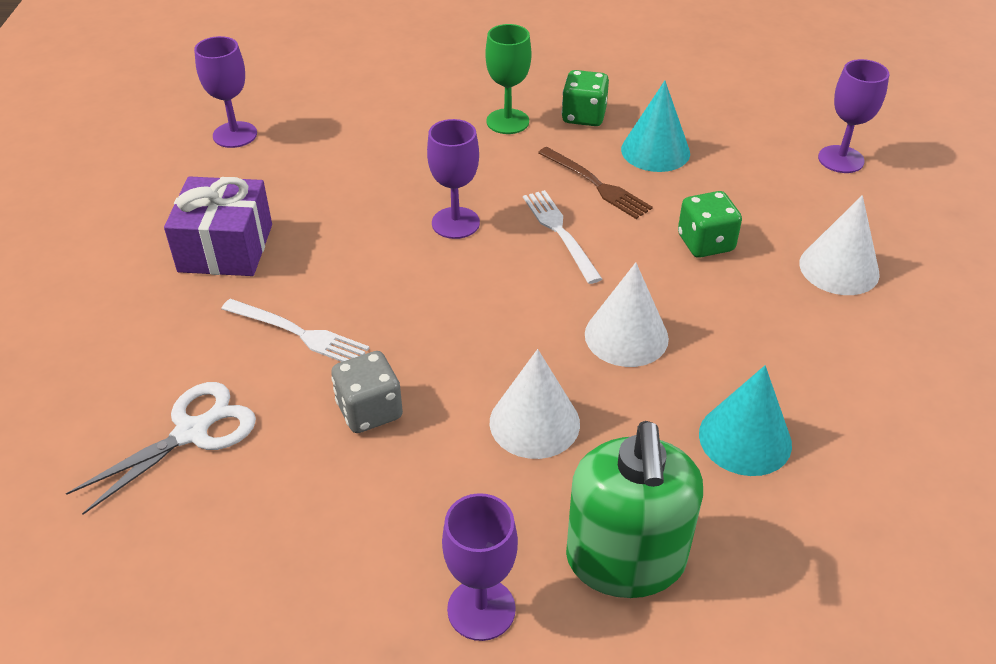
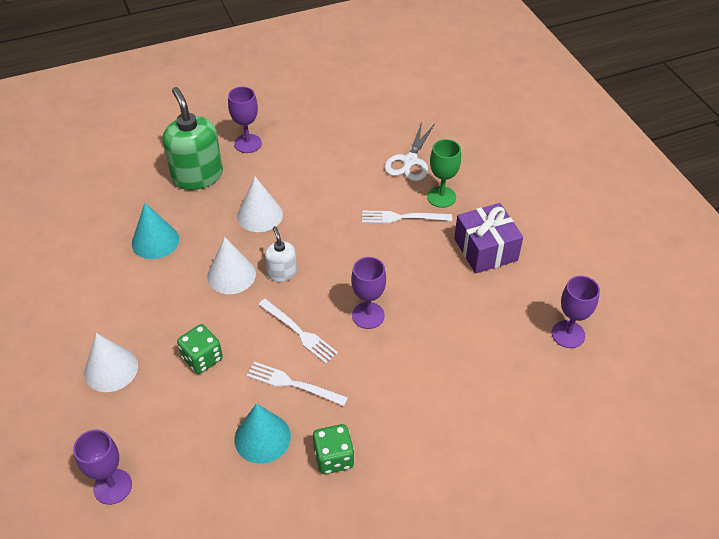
camera: 155 degrees right, 5 degrees up
grey dice [331,351,403,433] -> none
green goblet [485,24,531,134] -> green goblet moved to [427,139,461,208]
brown fork [538,147,653,219] -> white fork [246,362,348,406]
none -> white soap dispenser [265,226,297,282]

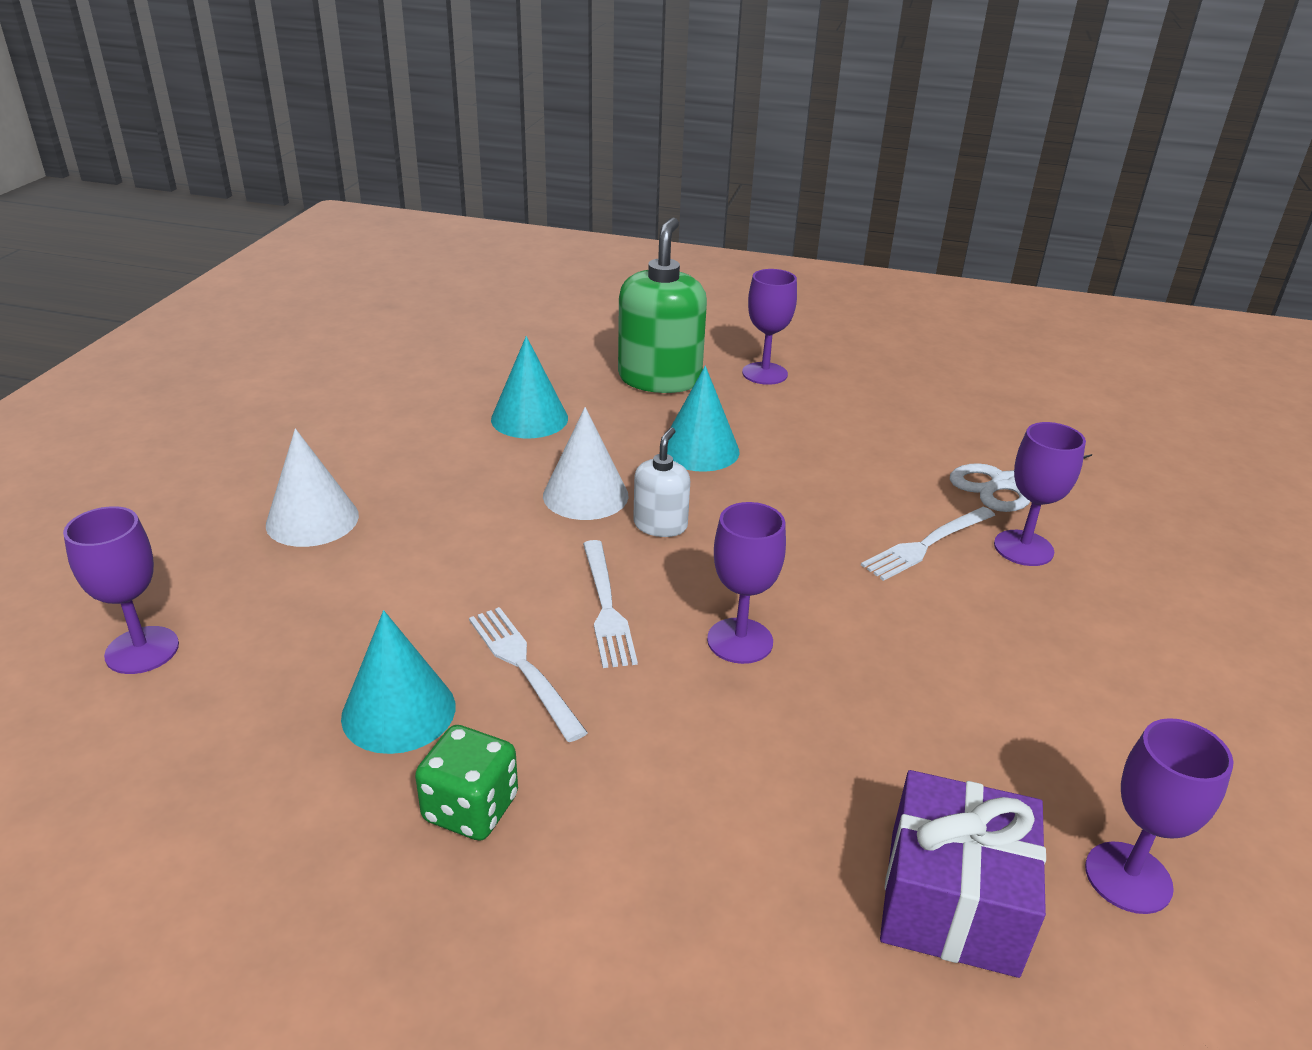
camera: 35 degrees right, 15 degrees down
green dice [177,324,223,374] -> none
white cone [237,177,283,232] -> turquoise cone [667,366,740,472]
white fork [362,211,452,223] -> white fork turned 75 degrees counterclockwise [861,507,995,581]
green goblet [427,139,461,208] -> purple goblet [994,422,1086,566]
purple gift [454,203,523,273] -> purple gift moved to [880,770,1046,978]

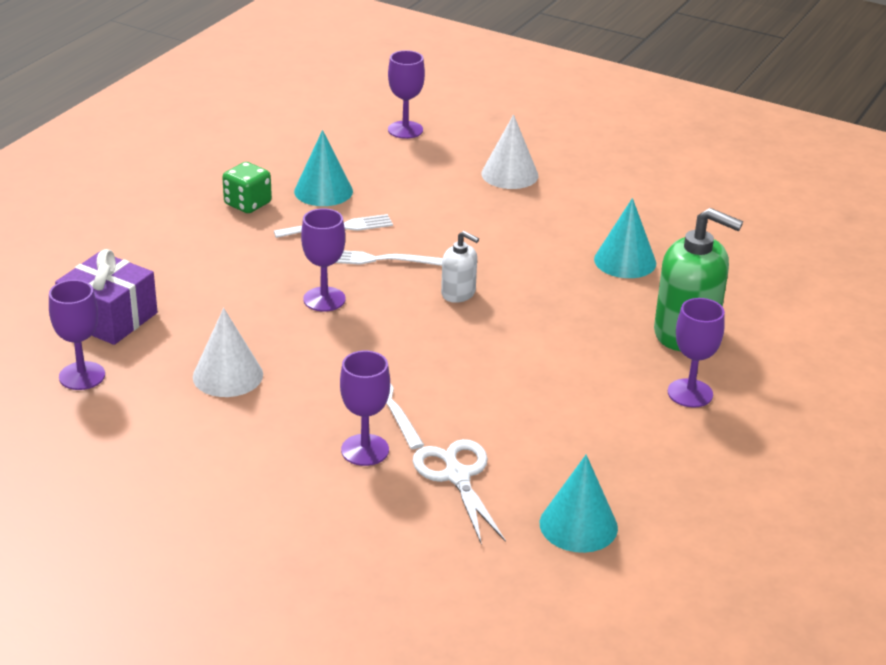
camera: 105 degrees right, 0 degrees up
white cone [543,407,628,520] -> white cone moved to [193,308,263,397]
turquoise cone [667,366,740,472] -> turquoise cone moved to [540,455,618,553]

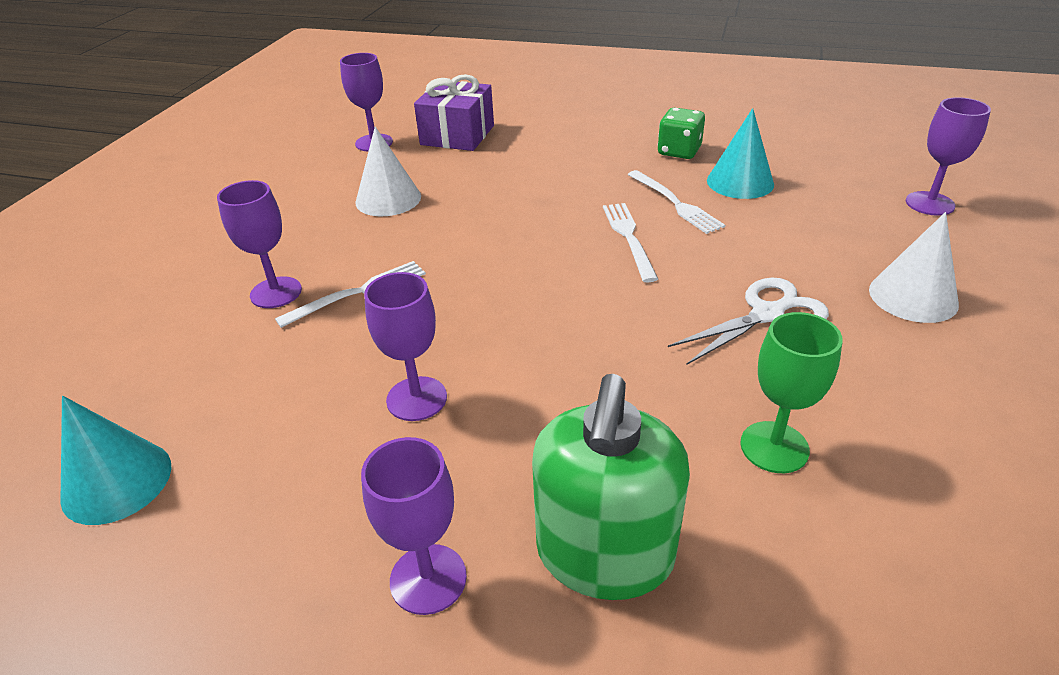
camera: 80 degrees right, 5 degrees up
purple goblet [301,208,345,312] -> purple goblet moved to [364,272,447,421]
white scissors [413,439,506,545] -> white scissors moved to [668,278,829,365]
white soap dispenser [441,231,479,303] -> none
turquoise cone [594,198,656,278] -> green goblet [740,312,843,473]

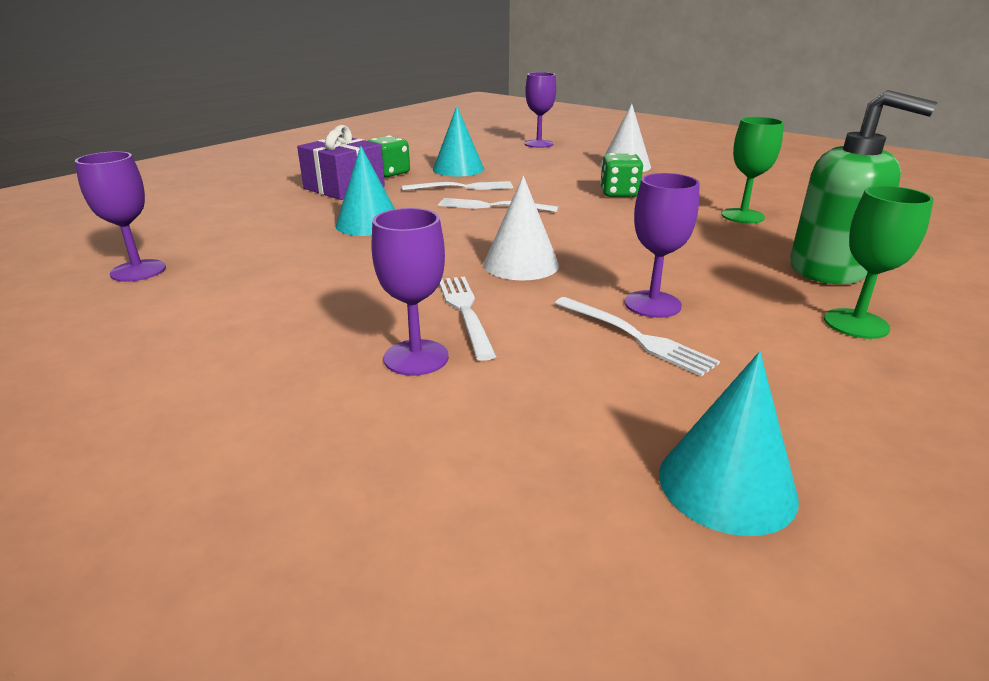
camera: 70 degrees left, 10 degrees down
white cone [355,126,421,216] -> white cone moved to [483,176,559,280]
purple goblet [361,437,467,615] -> green goblet [824,186,934,339]
purple gift [414,74,494,151] -> purple gift moved to [297,125,385,200]
white scissors [668,278,829,365] -> green dice [600,153,643,197]
none -> turquoise cone [335,146,395,236]
none -> white fork [554,297,720,377]

